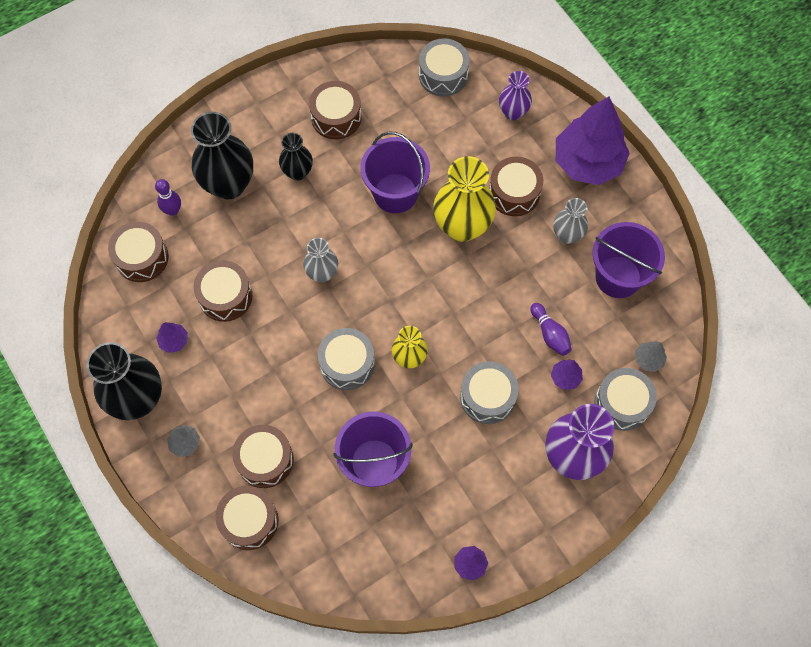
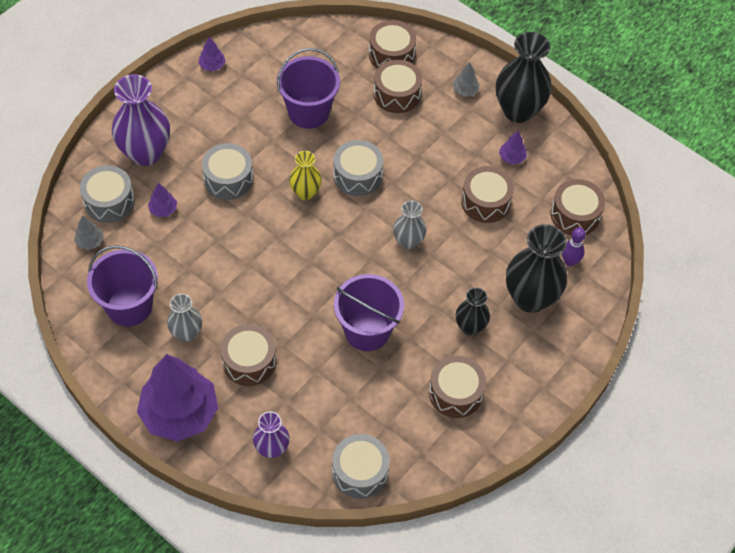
camera: 160 degrees right, 10 degrees down
yellow vase [433,156,496,242] -> none
purple bowling pin [530,303,572,356] -> none

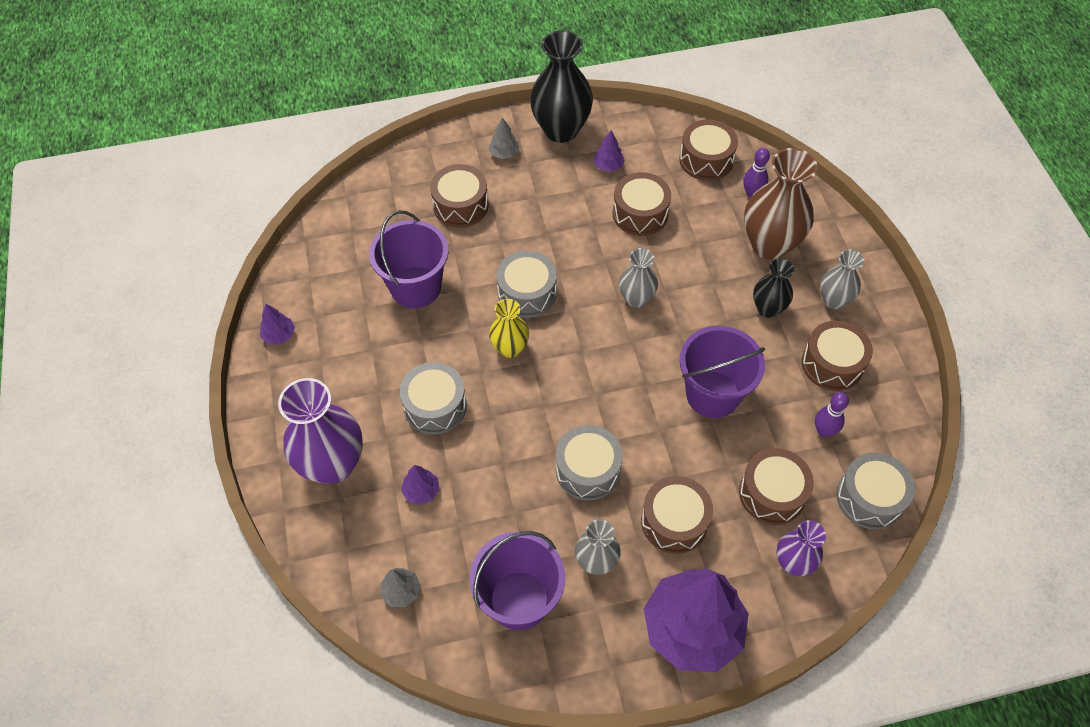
camera: 50 degrees left, 0 degrees up
grey drum [80,165,135,223] -> grey drum moved to [556,425,623,500]
brown drum [369,20,416,68] -> brown drum moved to [739,448,814,525]
black vase [506,224,567,313] -> brown vase [744,148,818,260]
none -> purple bowling pin [815,392,849,437]
none -> grey vase [820,249,864,309]

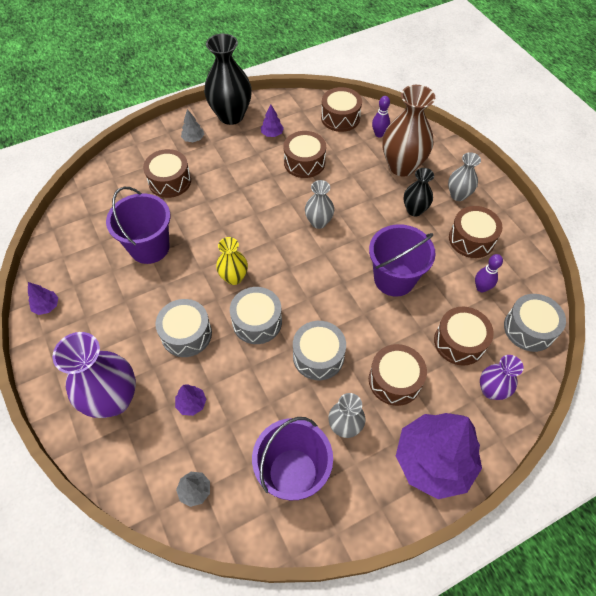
camera: 15 degrees left, 0 degrees up
grey drum [496,251,557,318] -> grey drum moved to [230,287,282,344]

